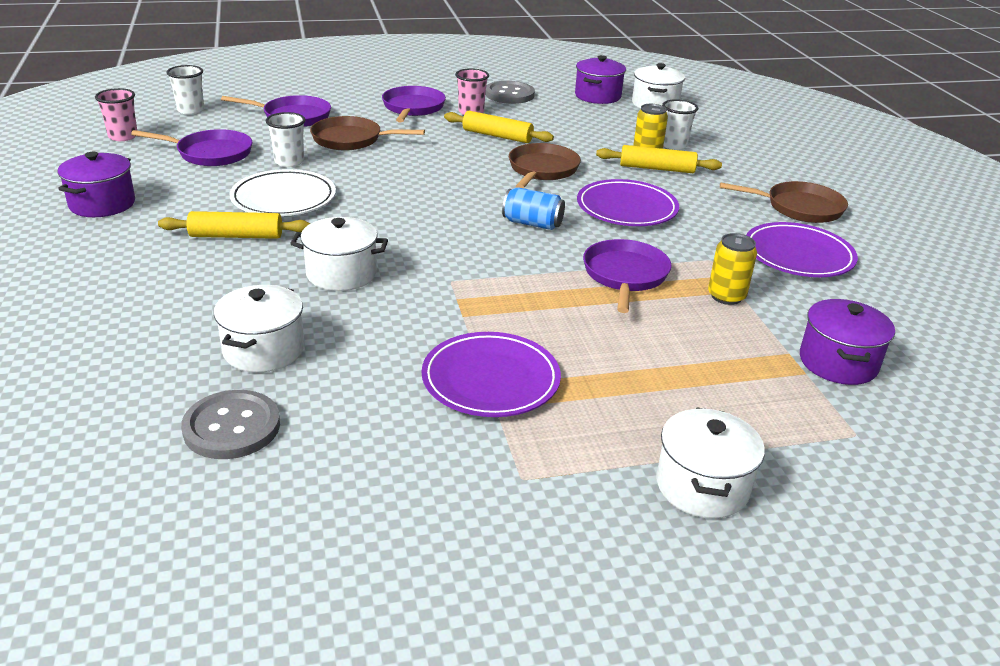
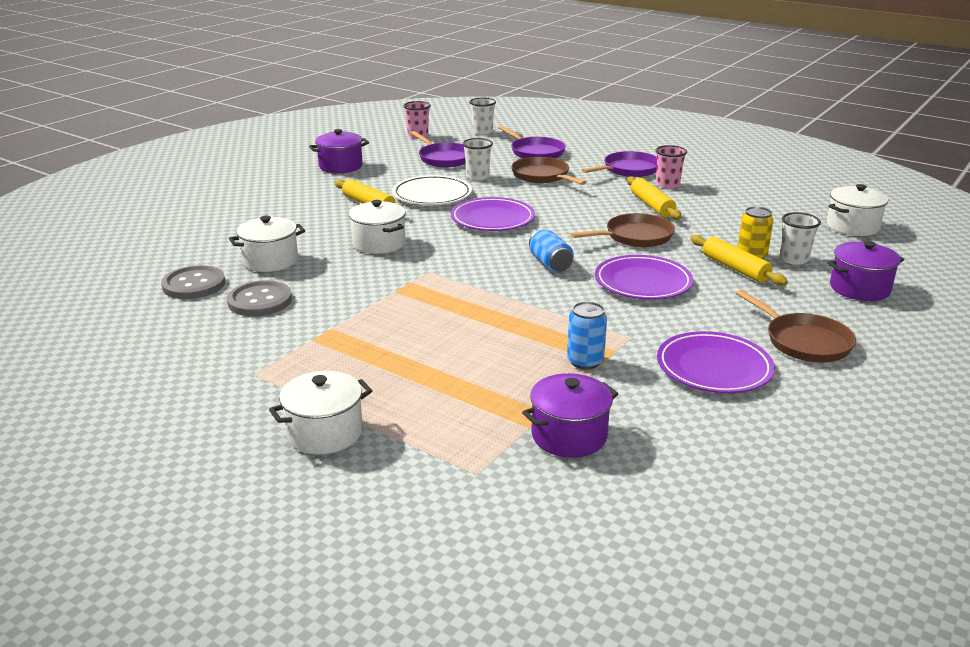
camera: 50 degrees right, 5 degrees down
purple plate [422,332,561,417] -> purple plate moved to [451,197,535,231]
grey button [485,81,535,104] -> grey button moved to [227,280,292,316]
purple pot [575,55,626,104] -> purple pot moved to [827,241,904,301]
purple pan [583,239,672,313] -> none
yellow can [708,233,757,305] -> blue can [567,301,607,369]

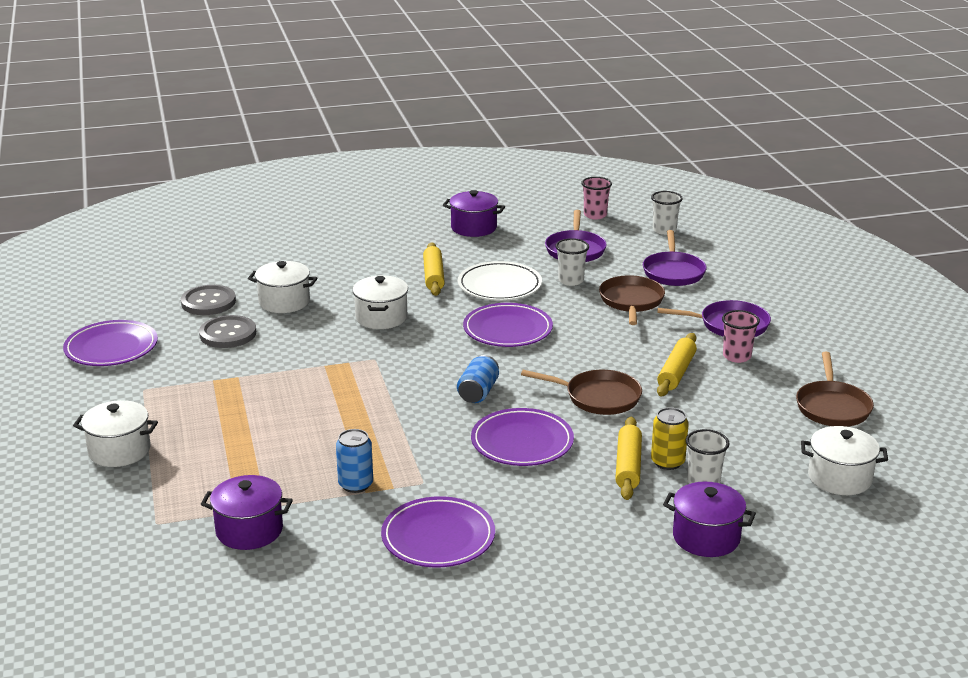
camera: 40 degrees right, 0 degrees up
brown pan [736,290,856,362] -> brown pan moved to [796,352,874,427]
none -> purple plate [63,320,158,366]

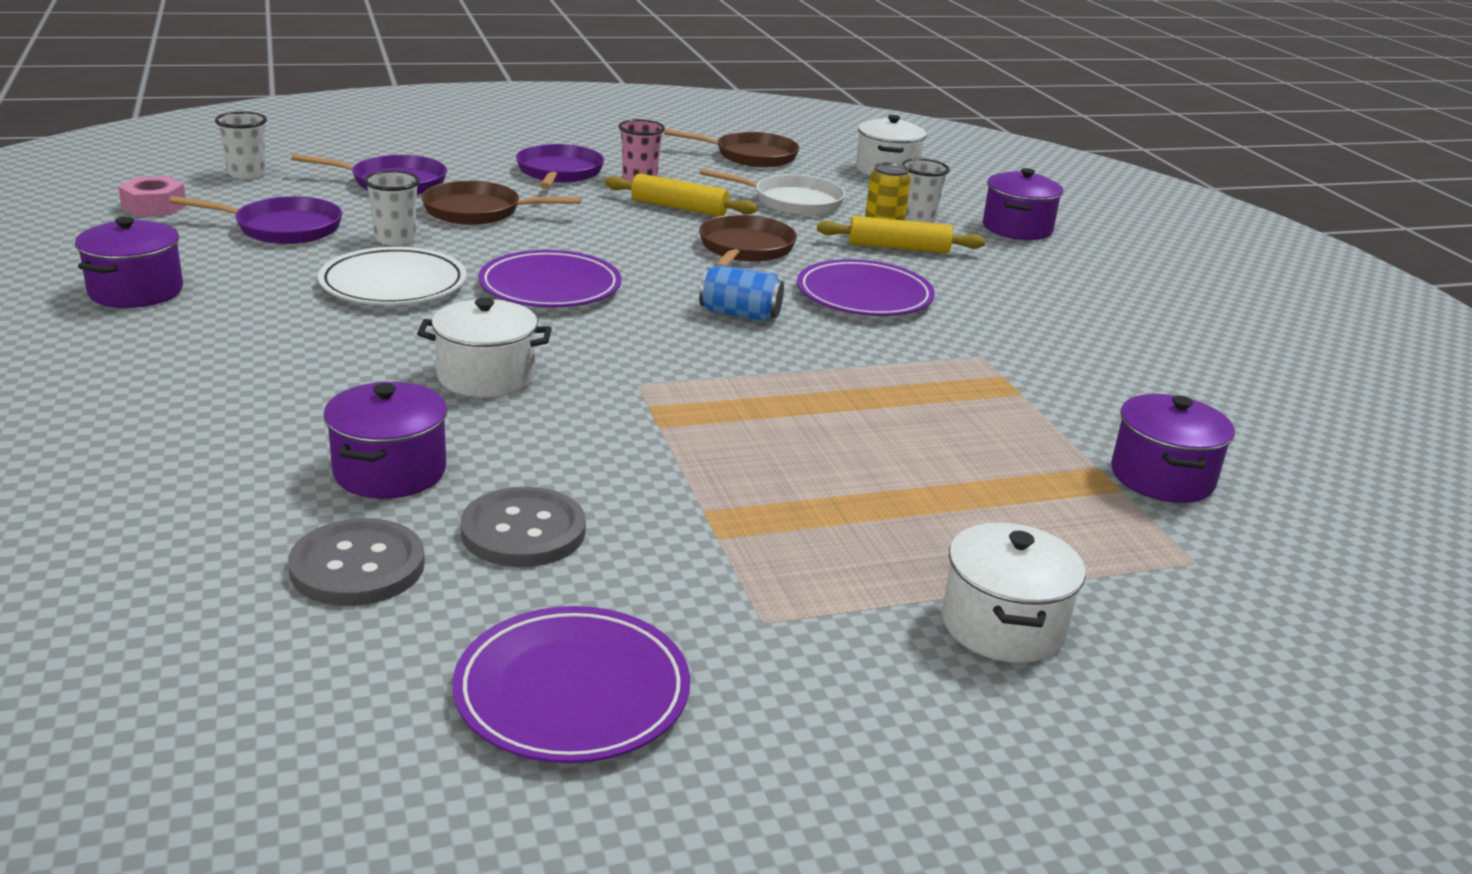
camera: 95 degrees left, 0 degrees up
white pot [248,261,317,313] -> purple pot [323,382,447,499]
blue can [336,429,373,493] -> none
purple plate [381,496,495,567] -> none
yellow rolling pin [423,242,445,296] -> none
pink cup [581,177,612,219] -> pink nut [118,176,187,217]
none -> white pan [699,168,846,216]

